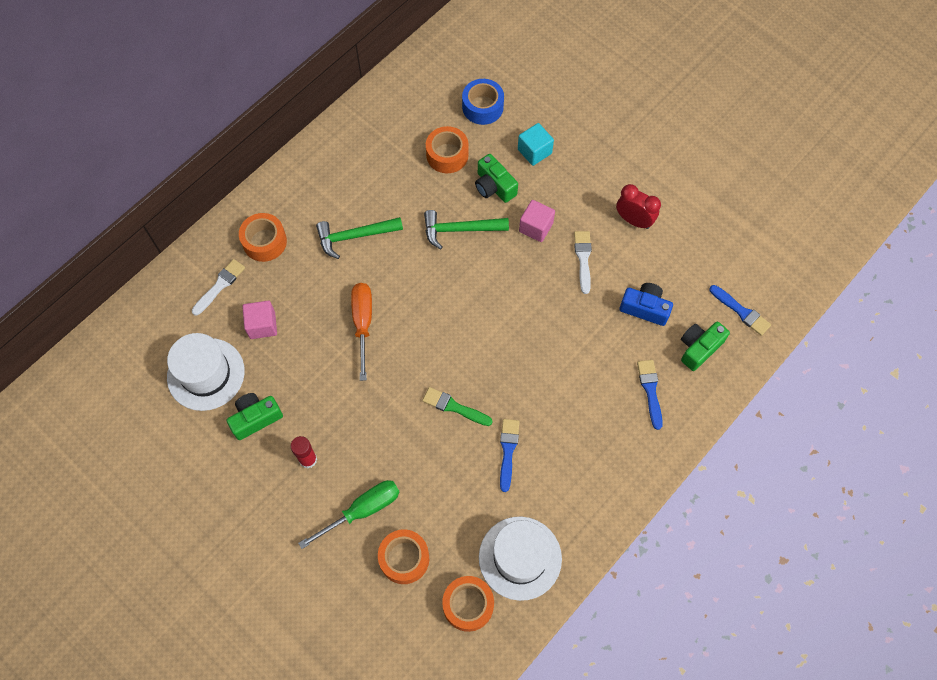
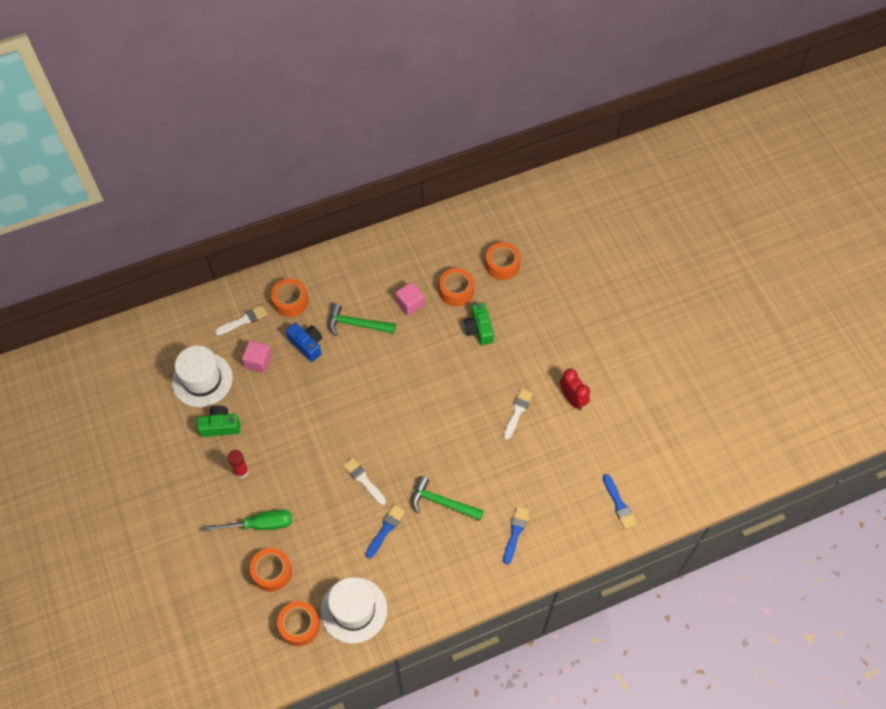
camera: 25 degrees right, 5 degrees down
orange screwdriver [351,283,372,381] -> none
green brush [422,387,492,426] -> white brush [343,458,386,505]
green hammer [424,210,509,249] -> green hammer moved to [411,476,484,521]
blue tape [462,79,504,125] -> orange tape [485,242,521,280]
turquoise cube [518,123,554,166] -> none
pink cube [519,200,555,242] -> pink cube moved to [395,282,425,316]
blue camera [619,283,673,326] -> blue camera moved to [286,323,322,362]
green camera [681,322,730,371] -> none

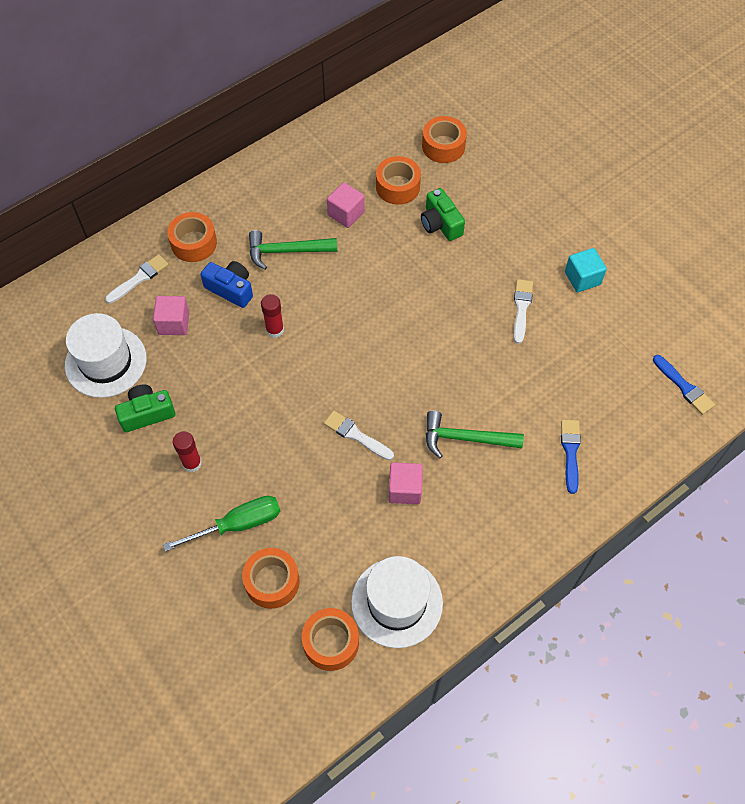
camera: 15 degrees left, 0 degrees up
blue brush [366,504,405,558] -> pink cube [389,462,423,504]
red clock [560,369,590,410] -> turquoise cube [565,248,607,292]
none -> red glue stick [261,294,284,338]

